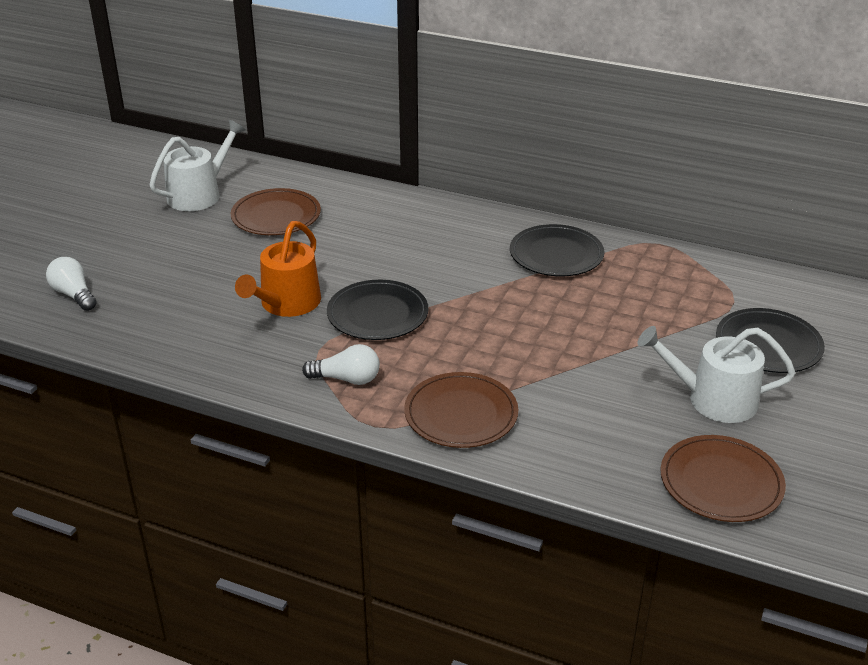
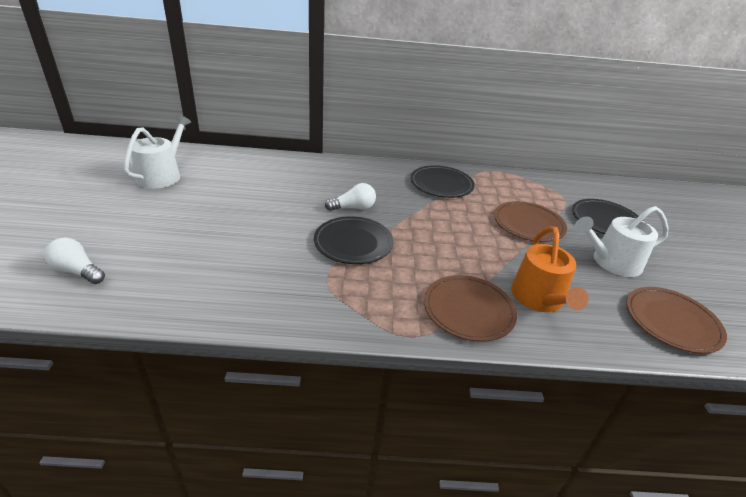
camera: 25 degrees left, 0 degrees up
brown plate [231,188,321,235] -> brown plate moved to [494,201,567,242]
orange watering can [235,221,321,317] -> orange watering can moved to [511,226,589,312]
white light bulb [302,344,380,385] -> white light bulb moved to [325,183,376,211]

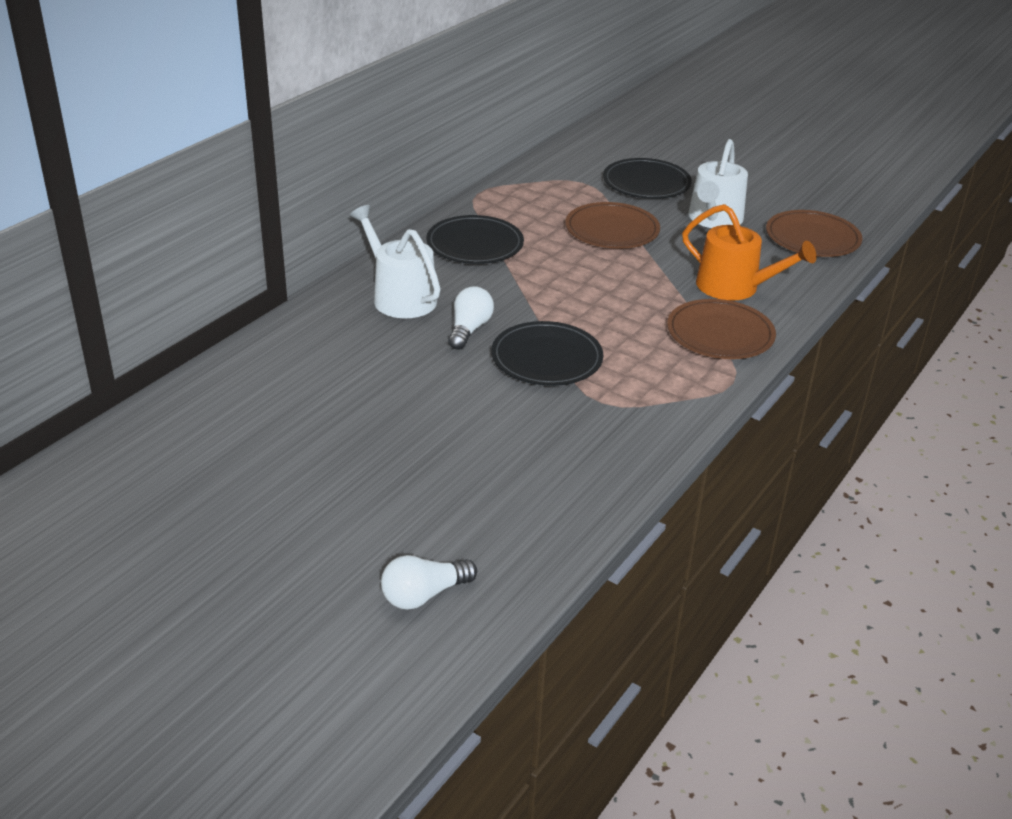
camera: 55 degrees left, 0 degrees up
white watering can [123,115,191,189] -> white watering can moved to [350,205,441,318]

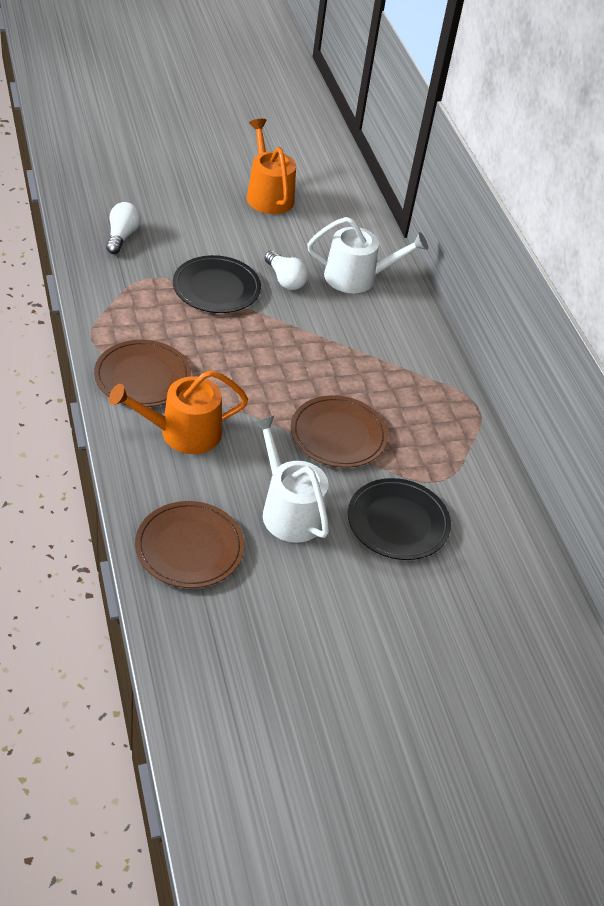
camera: 125 degrees right, 10 degrees up
white light bulb [381,555,477,610] -> white light bulb moved to [106,202,141,254]
black plate [426,215,524,264] -> none
none -> orange watering can [247,119,296,214]

